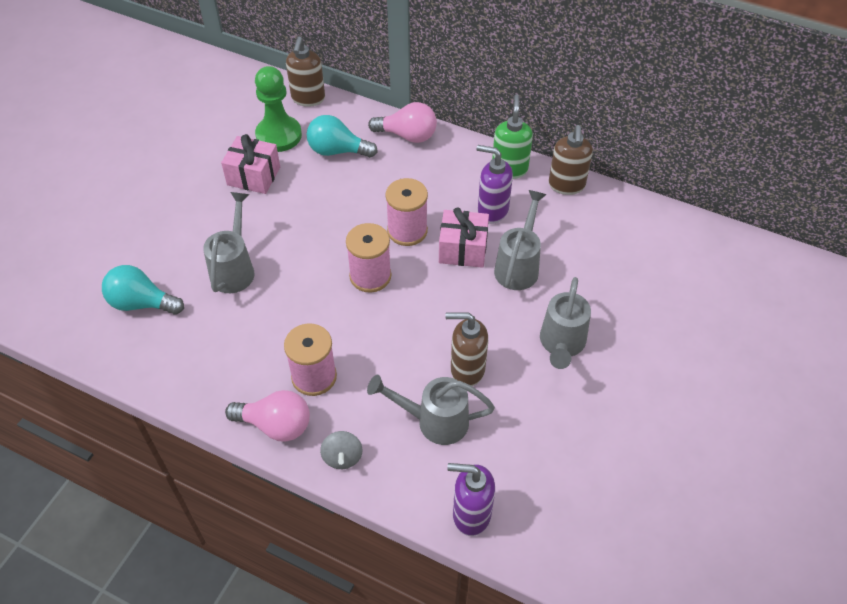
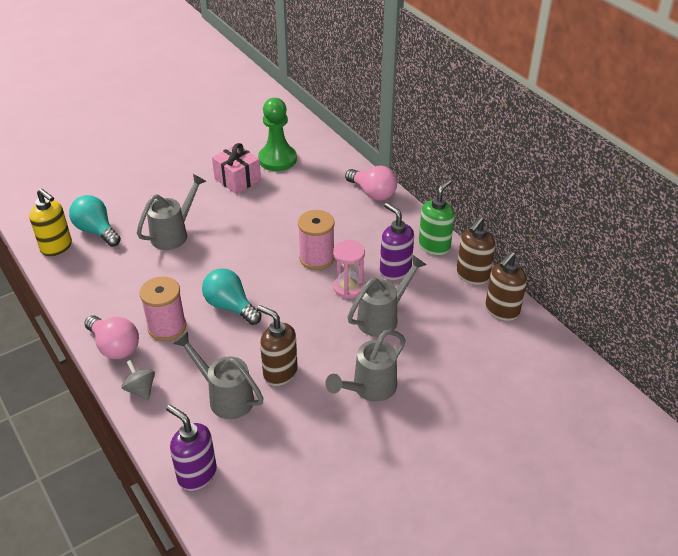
camera: 30 degrees right, 10 degrees down
brown soap dispenser [286,37,325,107] -> brown soap dispenser moved to [485,252,527,321]
turquoise light bulb [306,115,378,158] -> turquoise light bulb moved to [202,268,261,325]
grey spinning top [320,431,362,469] -> grey spinning top turned 120 degrees clockwise [122,360,155,400]
pink spool [346,223,392,293] -> none
pink gift [439,207,489,268] -> pink hourglass [333,240,365,299]
none -> yellow soap dispenser [29,188,72,256]

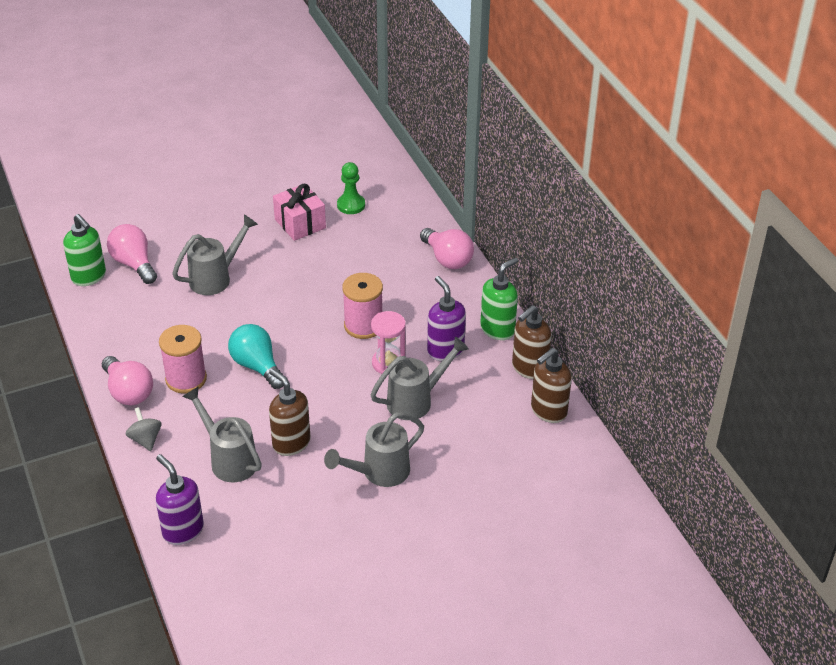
camera: 10 degrees right, 0 degrees up
yellow soap dispenser [29,188,72,256] -> green soap dispenser [63,214,106,286]
turquoise light bulb [69,195,121,247] -> pink light bulb [107,224,157,284]
green pawn [258,98,297,171] -> green pawn [337,162,365,214], size x0.64

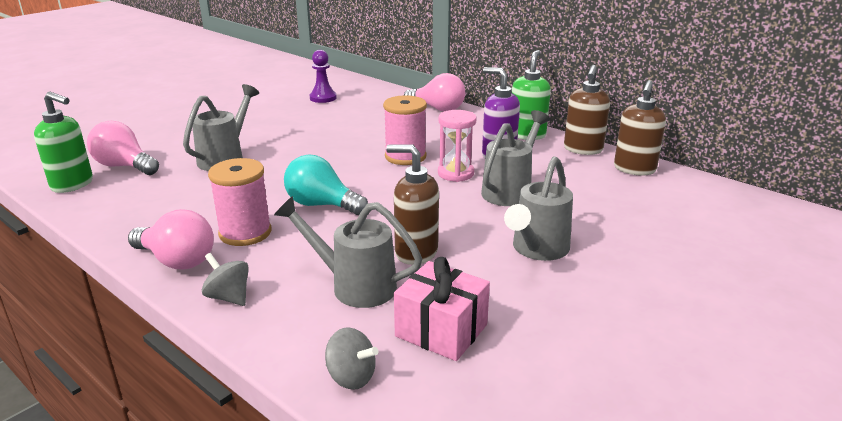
camera: 25 degrees left, 15 degrees down
purple soap dispenser [156,454,204,545] -> grey spinning top [325,327,378,390]
pink gift [273,184,326,241] -> pink gift moved to [394,257,490,361]
green pawn [337,162,365,214] -> purple pawn [310,50,337,103]

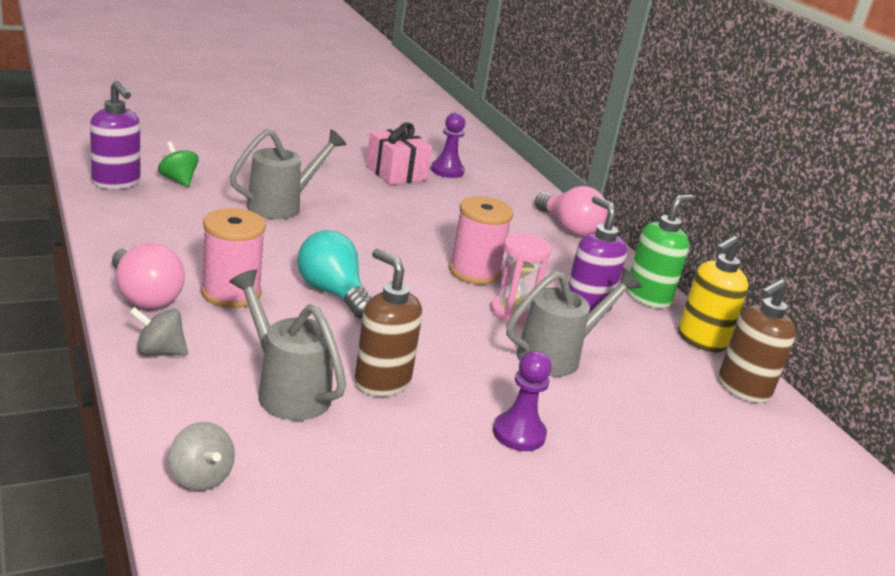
camera: 20 degrees right, 0 degrees up
green soap dispenser [34,92,93,193] -> purple soap dispenser [90,81,140,189]
pink light bulb [87,121,159,175] -> green spinning top [158,141,199,187]
grey spinning top [202,253,249,306] -> grey spinning top turned 60 degrees counterclockwise [129,307,188,356]
pink gift [394,257,490,361] -> pink gift moved to [366,122,432,185]
grey watering can [504,156,573,261] -> purple pawn [493,351,552,451]
brown soap dispenser [564,65,610,155] -> yellow soap dispenser [678,236,749,353]

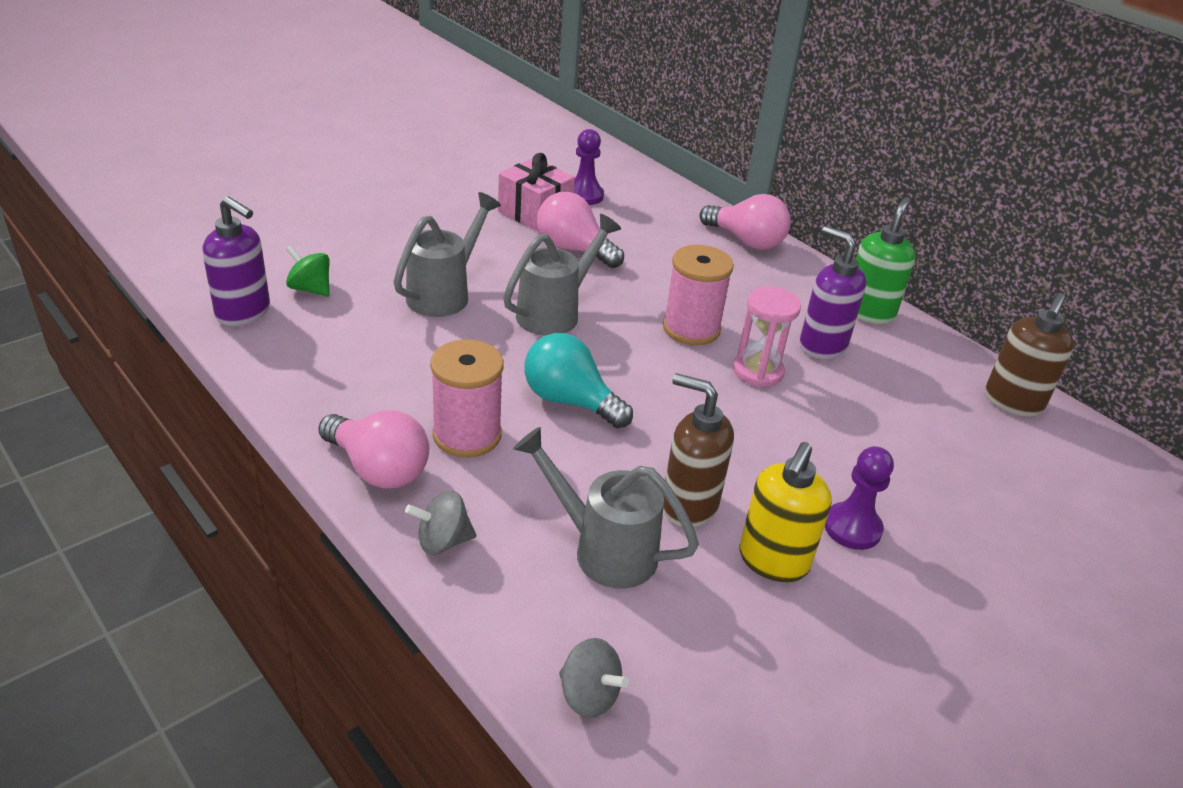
camera: 15 degrees left, 10 degrees up
grey watering can [506,268,641,376] -> grey watering can moved to [503,214,621,336]
yellow soap dispenser [678,236,749,353] -> yellow soap dispenser moved to [739,442,832,582]
none -> pink light bulb [537,192,624,268]

